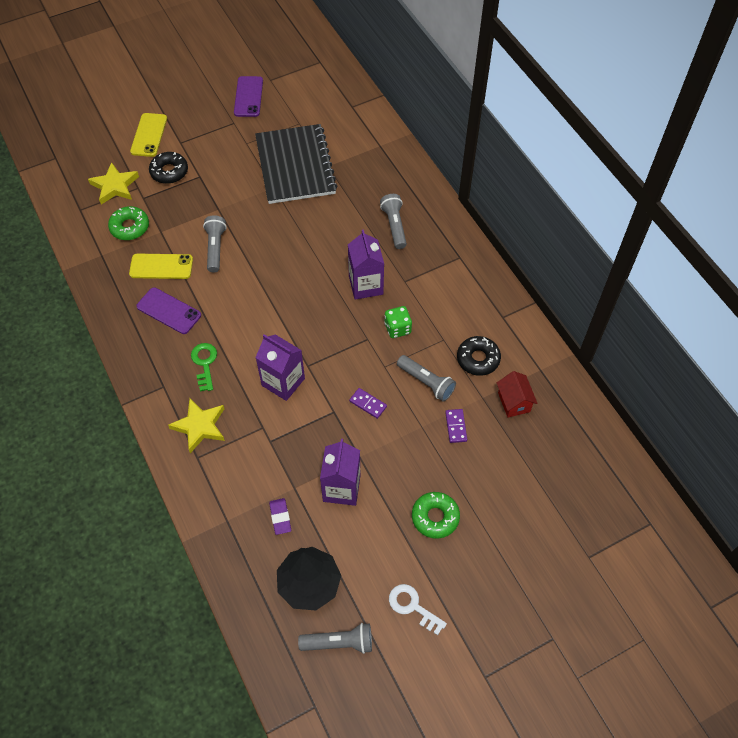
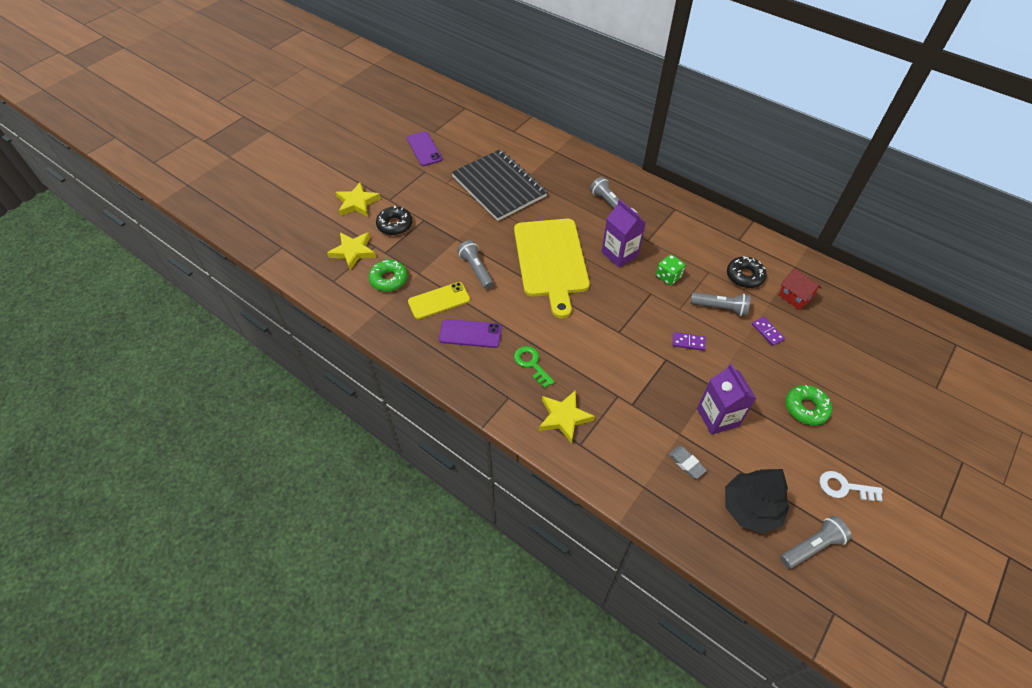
camera: 25 degrees left, 5 degrees down
yellow phone [130,113,167,157] -> yellow star [336,182,381,217]
purple carton [255,334,305,401] -> none
purple eraser [269,498,291,535] -> grey eraser [668,446,707,479]
none -> yellow cutting board [514,219,590,318]

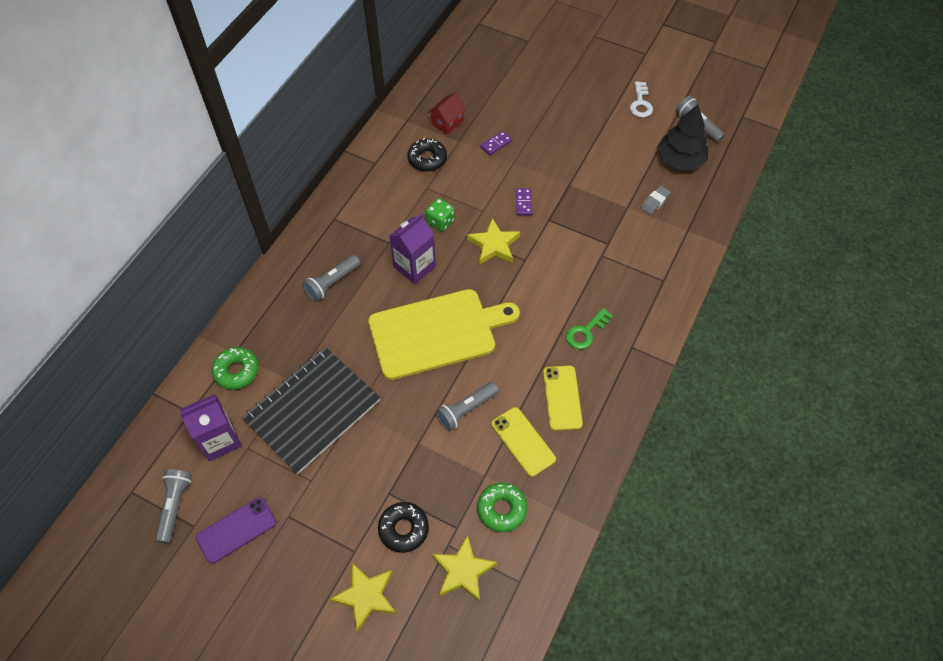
camera: 100 degrees left, 5 degrees up
purple phone [439,319,502,348] -> yellow phone [543,365,583,431]
yellow star [539,390,595,444] -> yellow star moved to [467,218,520,265]
grey flashlight [691,292,750,316] -> grey flashlight moved to [155,469,192,544]
purple carton [697,363,757,435] -> purple carton moved to [179,394,241,461]
green donut [786,385,832,425] -> green donut moved to [212,347,259,390]

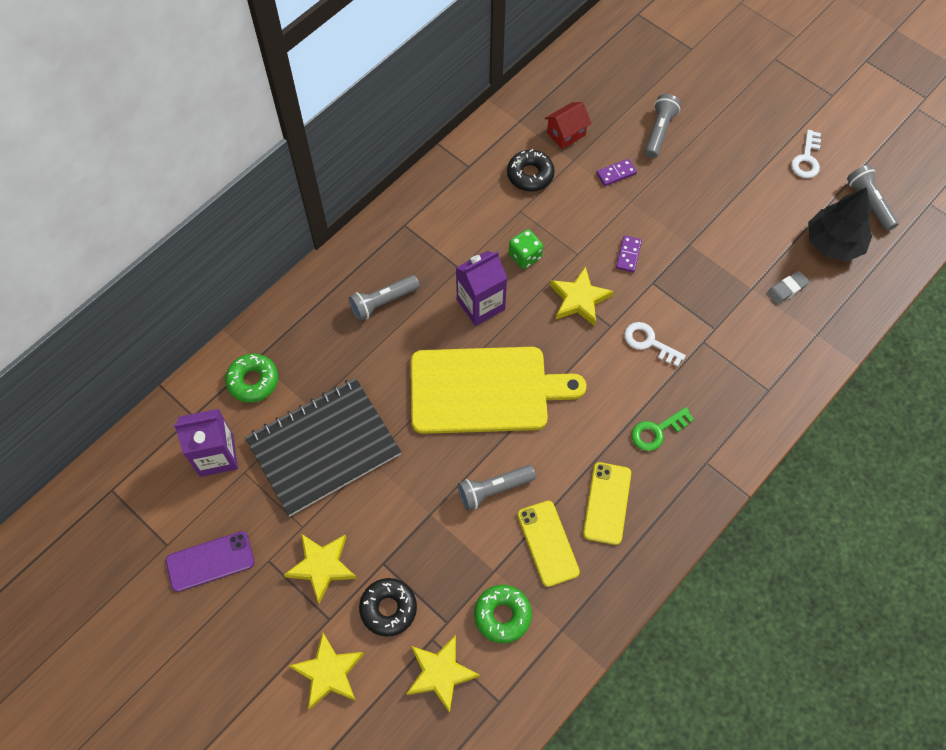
camera: 15 degrees right, 5 degrees up
grey flashlight [155,469,192,544] -> grey flashlight moved to [645,94,681,158]
none -> yellow star [284,534,357,604]
none -> white key [624,322,686,367]

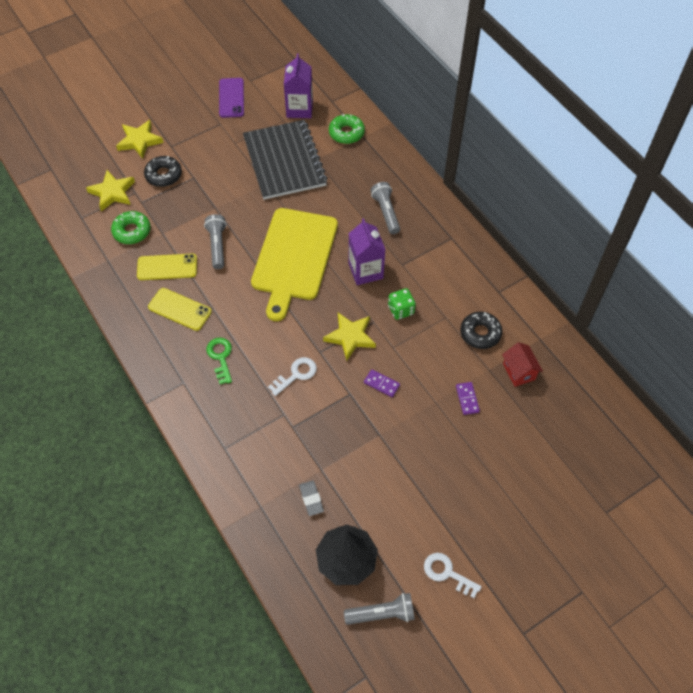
camera: 105 degrees right, 5 degrees down
yellow star [284,534,357,604] -> none
grey flashlight [645,94,681,158] -> none

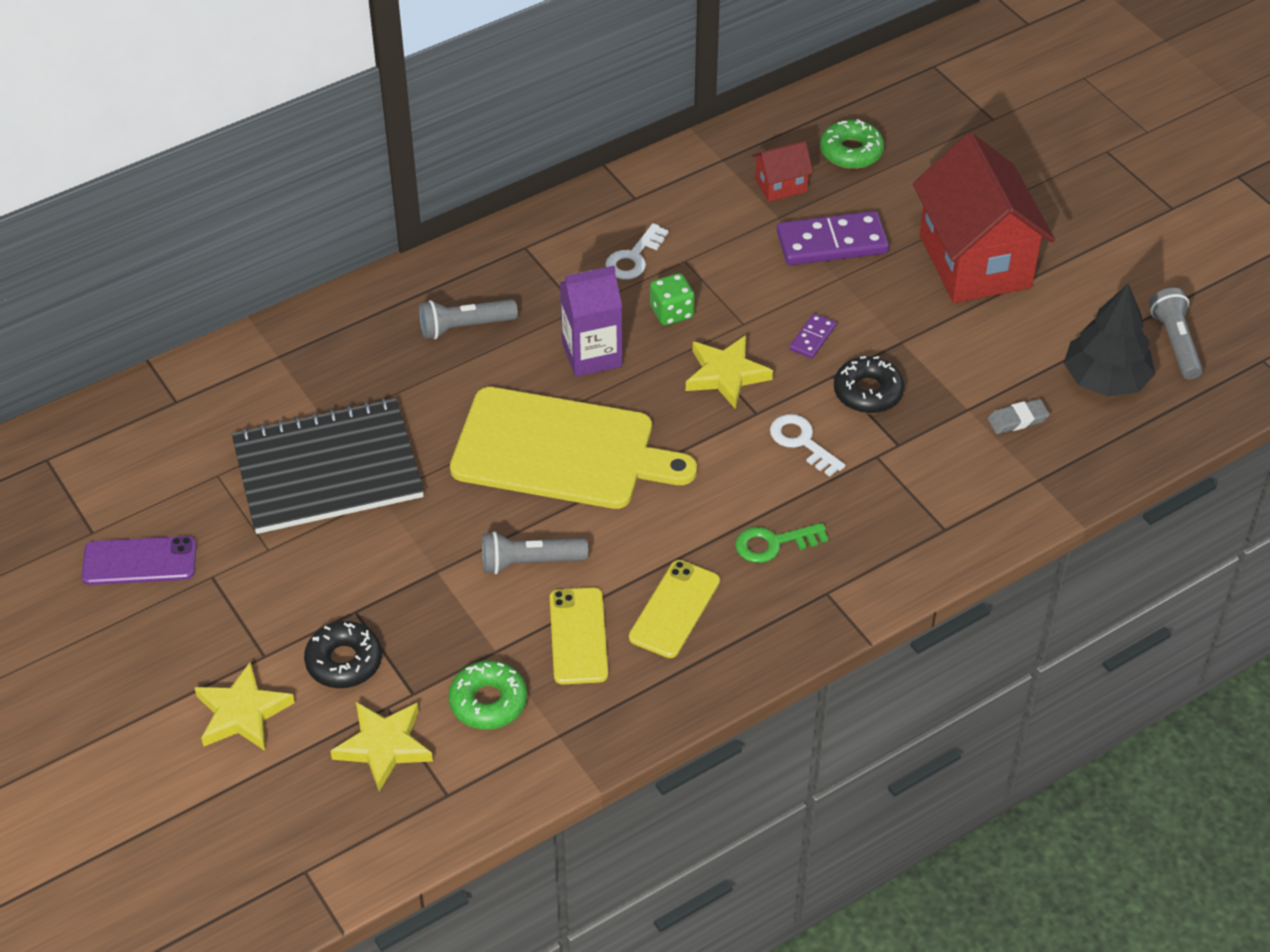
camera: 90 degrees left, 10 degrees down
purple carton [284,53,313,118] -> none
green donut [329,114,365,144] -> green donut moved to [820,119,884,169]
white key [424,553,482,598] -> white key moved to [605,223,669,279]
purple domino [456,382,480,415] -> purple domino [777,211,889,265], size x2.02
black donut [460,312,502,349] -> black donut moved to [834,356,904,413]
none -> red house [913,133,1055,303]

